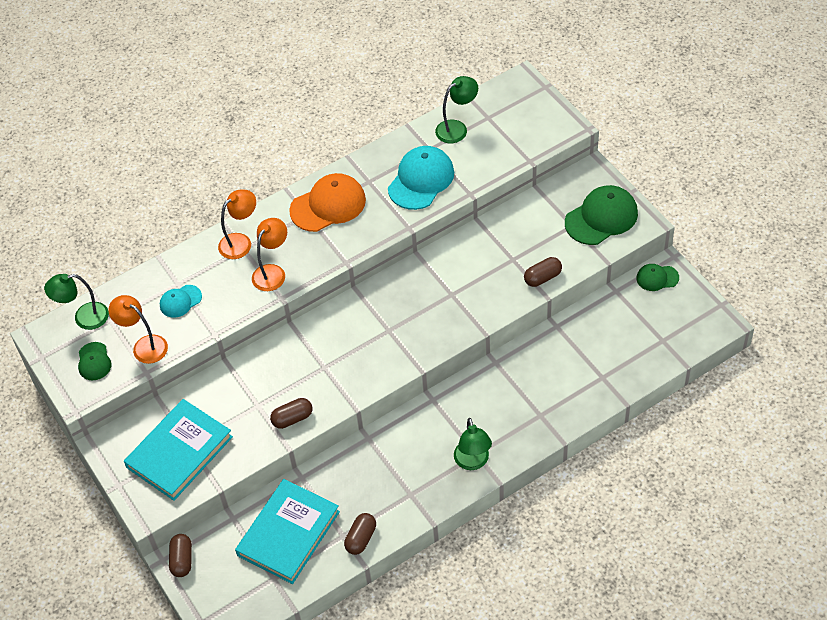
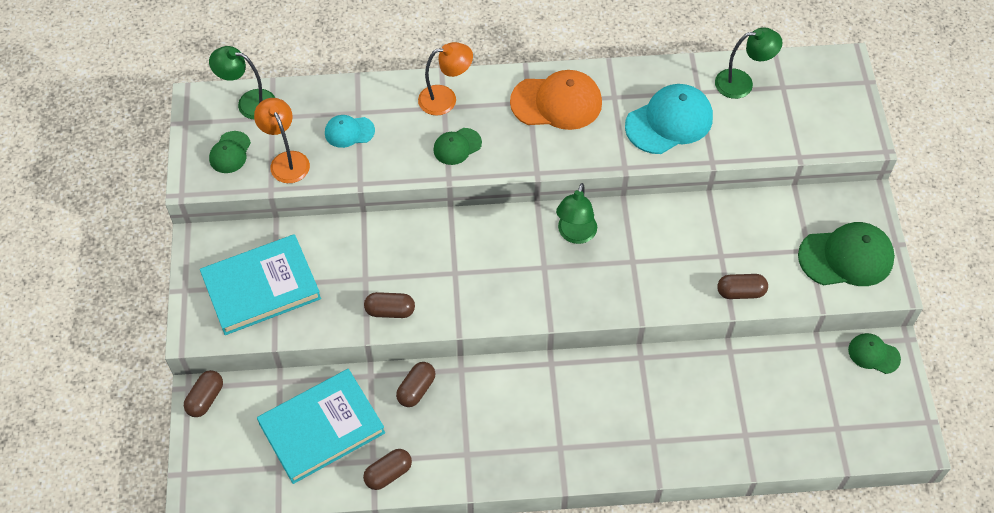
camera: 25 degrees right, 5 degrees up
orange lamp [252,218,287,291] -> green cap [433,128,482,165]
green lamp [454,418,492,470] -> green lamp moved to [556,183,597,244]
none -> brown capsule [396,362,436,407]

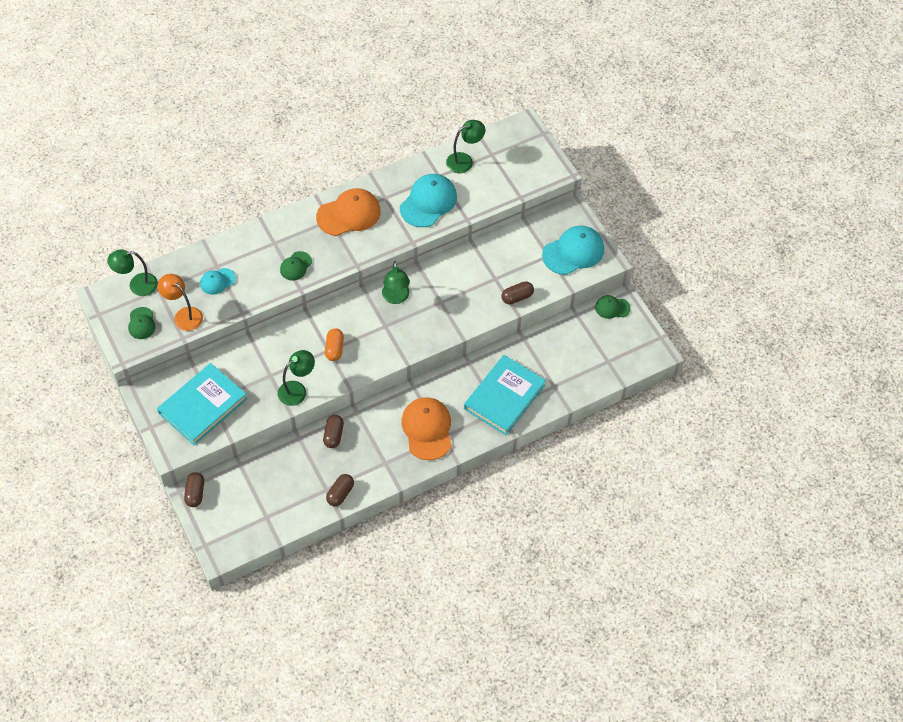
camera: 25 degrees left, 0 degrees up
turquoise book [257,369,385,484] -> turquoise book moved to [464,355,546,435]
brown capsule [364,292,415,318] -> green lamp [278,350,315,406]
orange lamp [418,42,473,115] -> none
green cap [798,222,895,286] -> turquoise cap [542,226,604,275]
none -> orange capsule [325,328,344,361]
none -> orange cap [401,397,452,460]

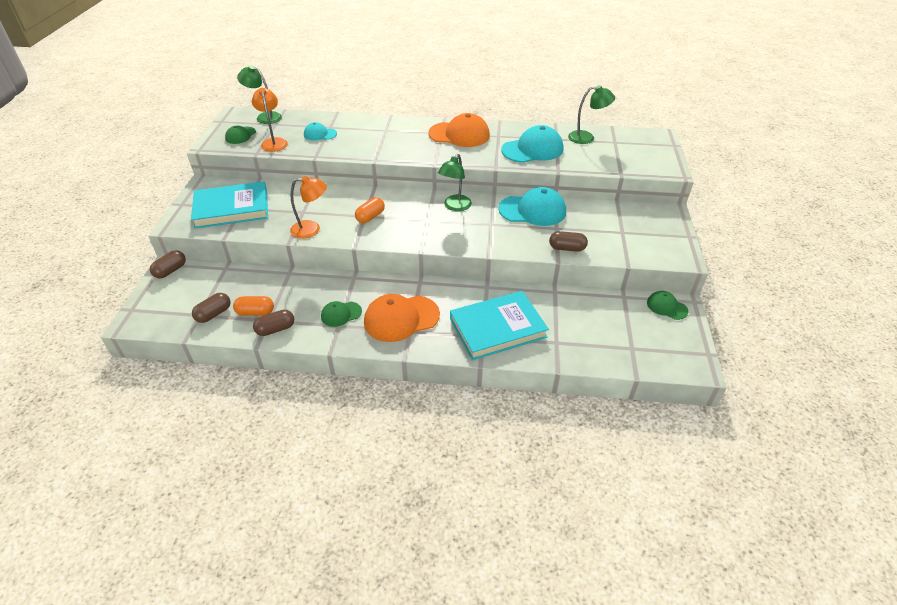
camera: 35 degrees right, 15 degrees down
green lamp [278,350,315,406] -> orange lamp [290,176,327,239]
green cap [280,251,312,281] -> green cap moved to [321,301,362,327]
brown capsule [323,415,344,448] -> brown capsule moved to [192,293,231,323]
orange cap [401,397,452,460] -> orange cap turned 135 degrees counterclockwise [364,294,440,342]
turquoise cap [542,226,604,275] -> turquoise cap moved to [498,187,566,226]
none -> orange capsule [233,296,274,316]

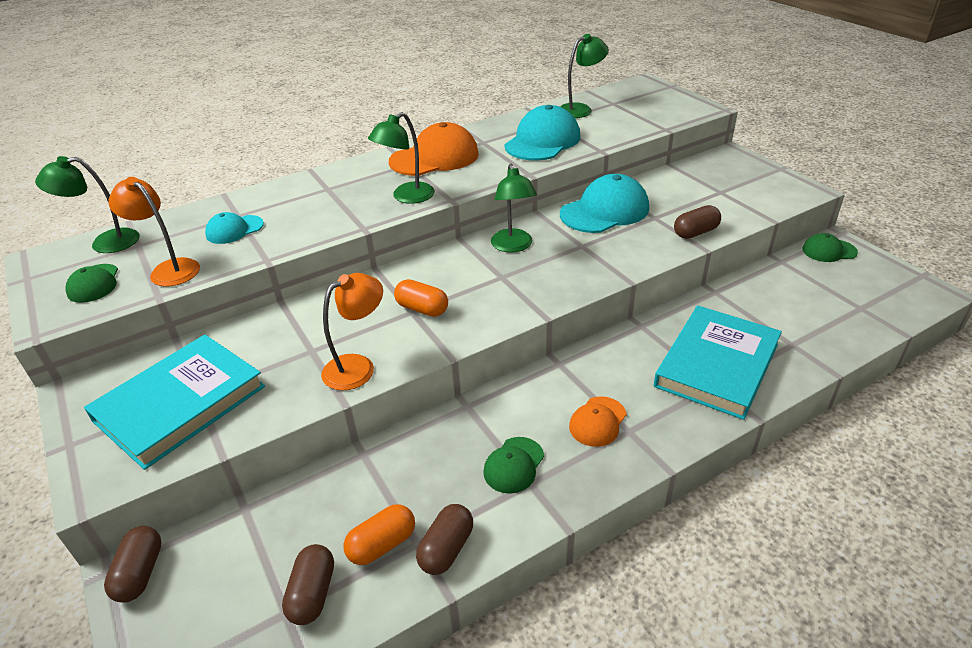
camera: 35 degrees left, 5 degrees down
orange capsule [355,197,385,223] -> orange capsule turned 60 degrees counterclockwise [394,279,448,317]
orange cap [364,294,440,342] -> orange cap [569,396,627,447], size x0.54
none -> green lamp [368,112,435,204]

